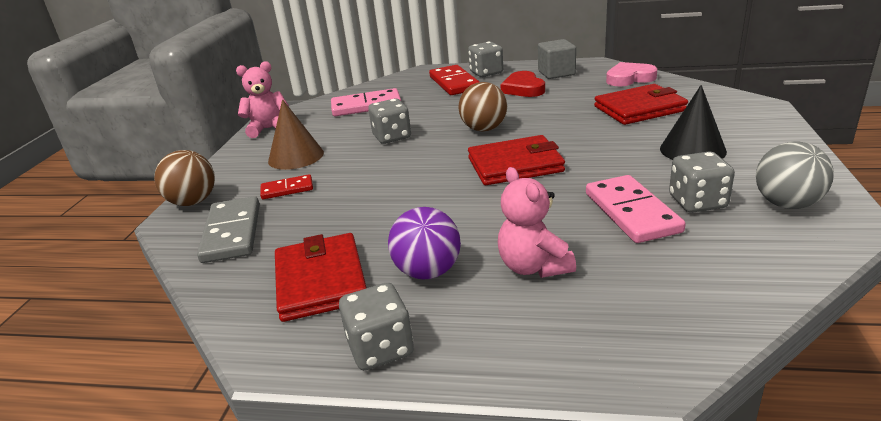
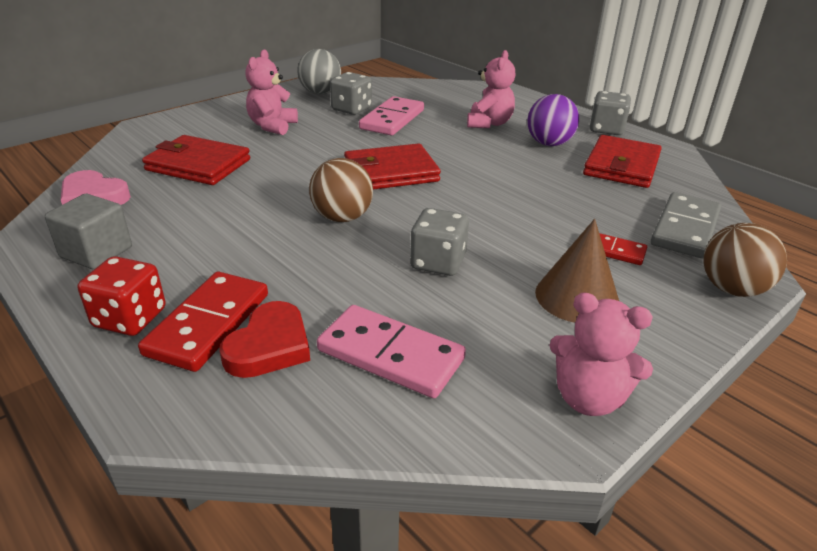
camera: 145 degrees left, 5 degrees up
grey dice [468,41,503,77] -> red dice [78,256,166,336]
red wallet [468,135,565,185] -> red wallet turned 45 degrees counterclockwise [344,143,441,189]
red heart [500,71,545,97] -> red heart moved to [220,301,310,378]
black cone [660,85,727,160] -> pink teddy bear [246,49,298,135]

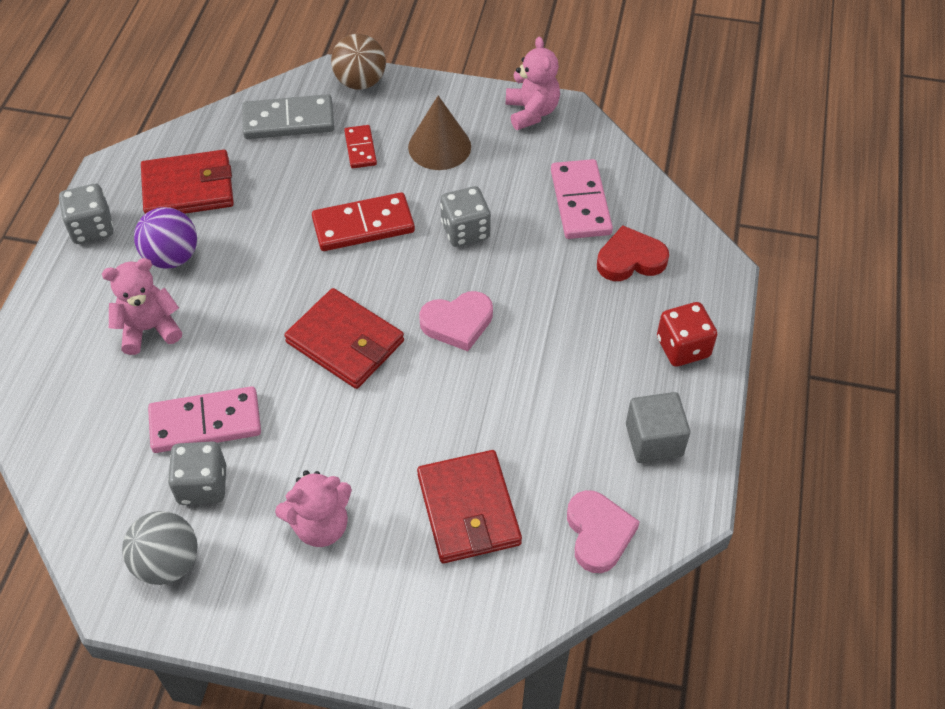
camera: 125 degrees left, 20 degrees up
red domino [138,272,268,372] -> red domino moved to [312,192,415,251]
brown ball [309,158,373,222] -> pink heart [419,291,493,351]

